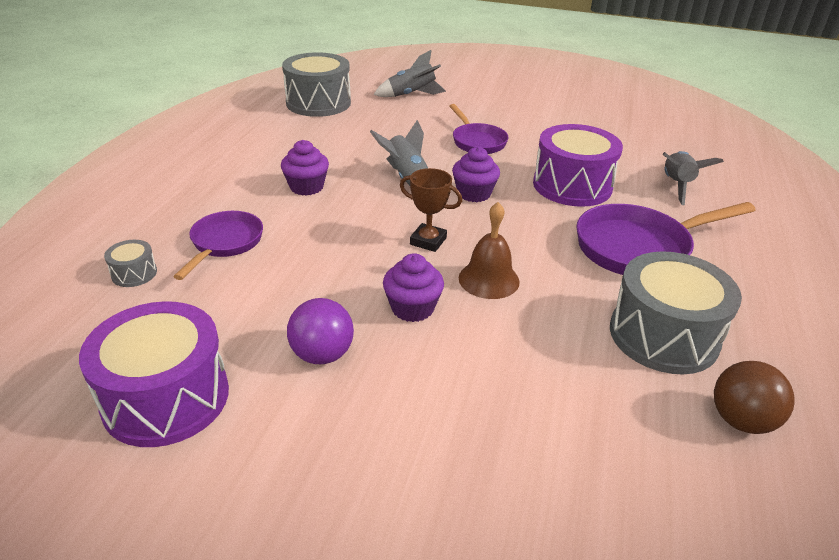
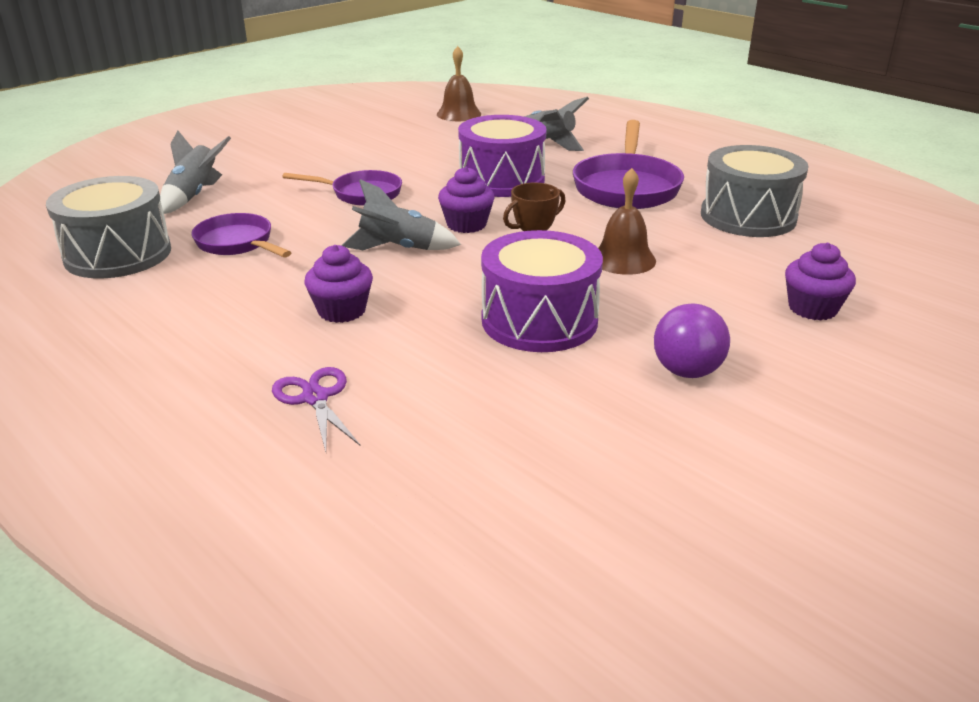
camera: 60 degrees left, 5 degrees down
purple drum [79,301,229,447] -> purple drum moved to [481,230,603,352]
grey drum [104,240,157,287] -> none
purple pan [173,211,263,280] -> purple pan moved to [191,213,292,257]
purple cupcake [383,253,444,322] -> purple cupcake moved to [785,243,856,320]
brown ball [714,361,795,434] -> none
none -> purple scissors [272,367,361,452]
none -> brown bell [437,46,481,121]

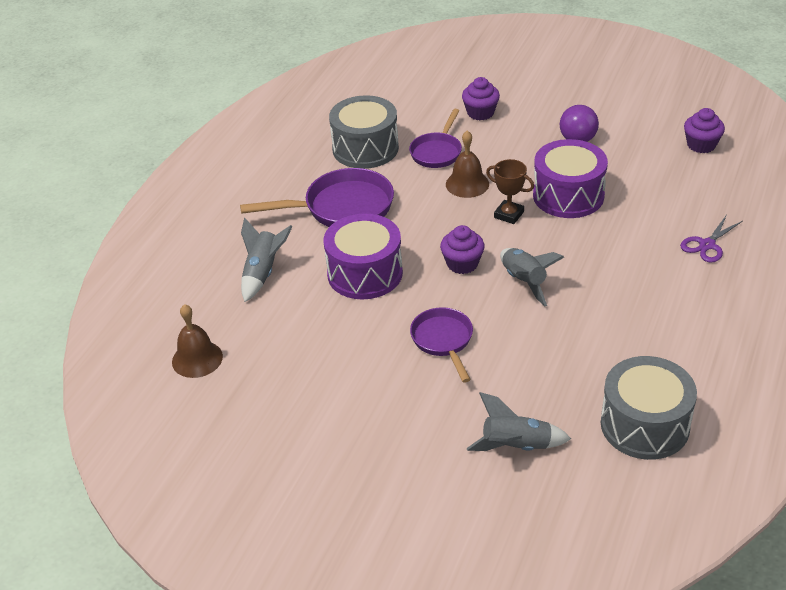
camera: 110 degrees left, 10 degrees up
purple pan [191,213,292,257] -> purple pan moved to [409,109,462,168]
purple cupcake [305,245,373,323] -> purple cupcake moved to [684,108,725,153]

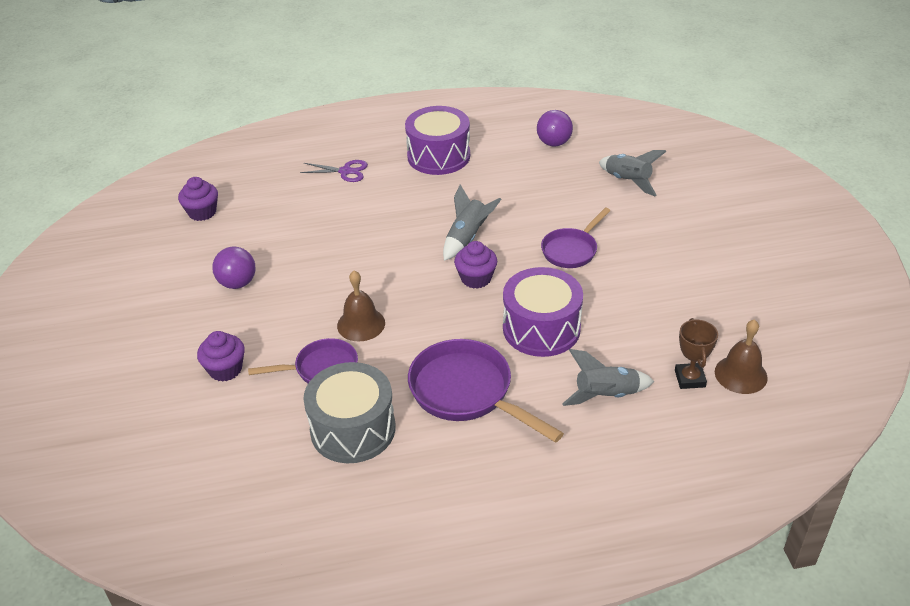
camera: 125 degrees left, 0 degrees up
brown trophy [486,159,534,224] -> brown trophy moved to [675,318,718,389]
purple drum [533,139,608,218] -> purple drum moved to [405,106,470,175]
grey drum [601,356,697,460] -> purple ball [537,110,573,146]

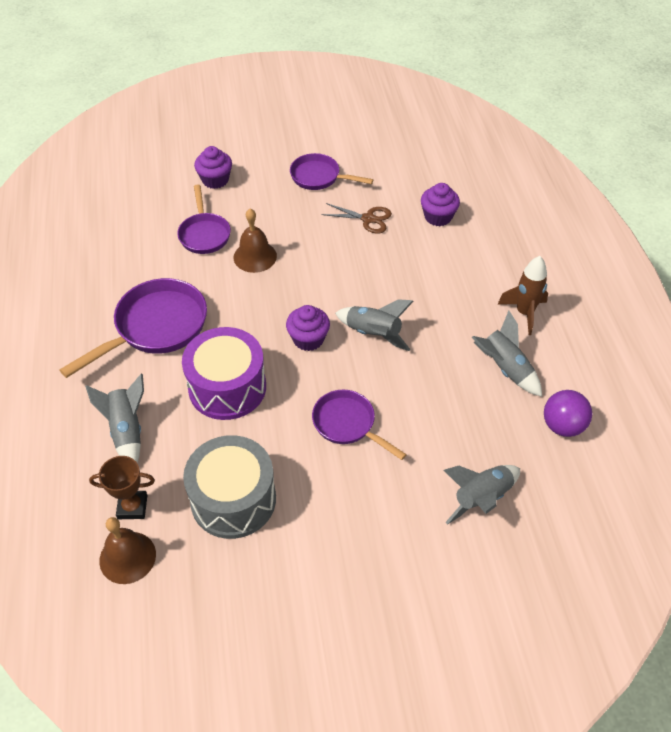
camera: 90 degrees right, 10 degrees up
purple cupcake [178,177,218,221] -> purple cupcake moved to [421,183,460,226]
purple ball [212,247,256,289] -> purple pan [290,153,373,190]
purple scissors [300,160,368,182] -> none
grey drum [303,362,395,463] -> grey drum moved to [183,435,276,539]
purple drum [405,106,470,175] -> brown rocket [498,256,548,335]
none -> brown scissors [321,203,392,234]
none -> grey rocket [472,311,542,397]

